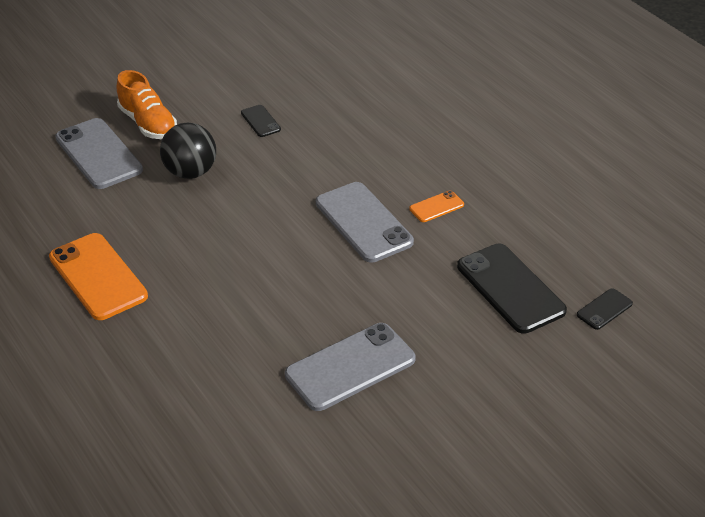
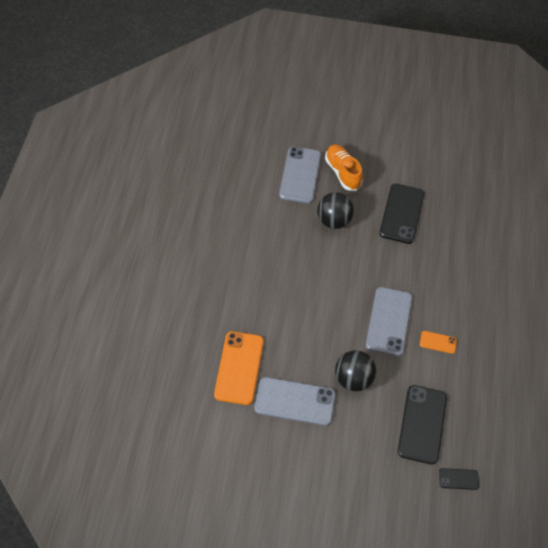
camera: 40 degrees right, 15 degrees up
orange phone [49,233,148,320] -> orange phone moved to [214,331,264,405]
orange shoe [117,70,177,139] -> orange shoe turned 150 degrees clockwise [325,144,363,191]
black phone [241,105,281,137] -> black phone [379,183,425,244], size x2.08
none -> black ball [335,350,376,392]

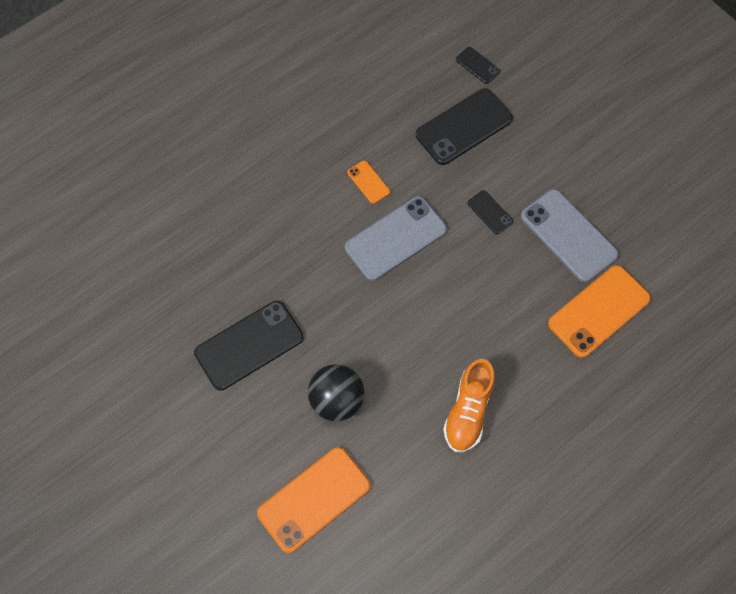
camera: 135 degrees left, 10 degrees up
grey phone [279,147,321,203] -> orange phone [257,447,371,553]
orange shoe [325,144,363,191] -> orange shoe moved to [443,359,495,452]
black ball [335,350,376,392] -> black phone [468,190,513,234]

